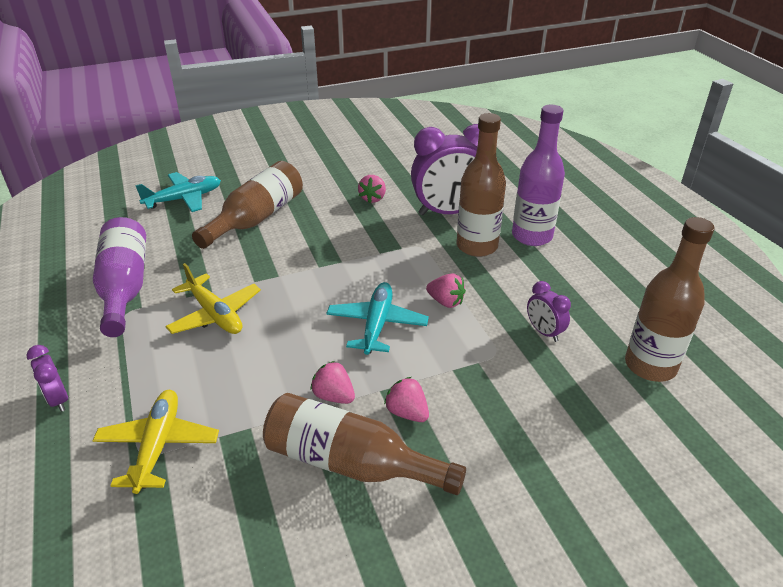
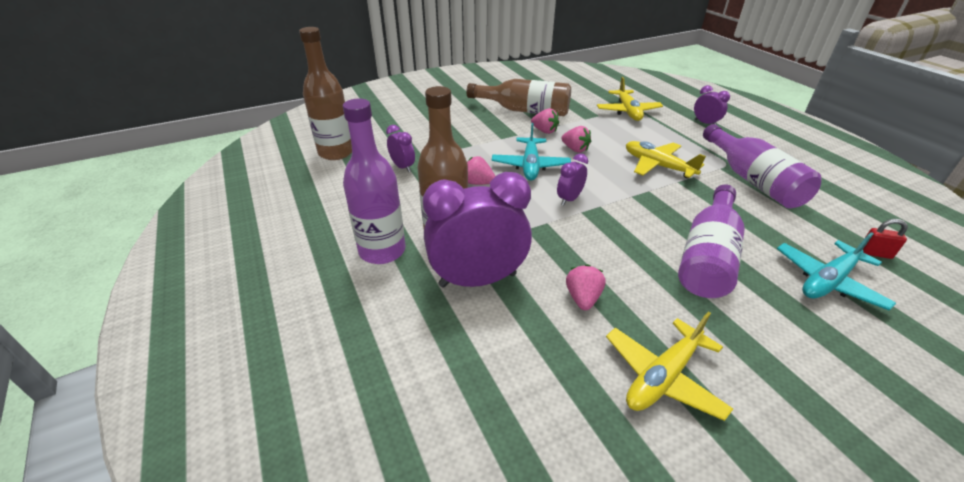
camera: 175 degrees right, 0 degrees up
brown bottle [192,161,303,249] -> purple bottle [678,185,745,298]
pink strawberry [384,377,429,422] -> pink strawberry moved to [561,126,591,153]
none -> purple clock [557,154,588,206]
none -> yellow plane [606,312,733,421]
none -> red padlock [863,219,908,259]

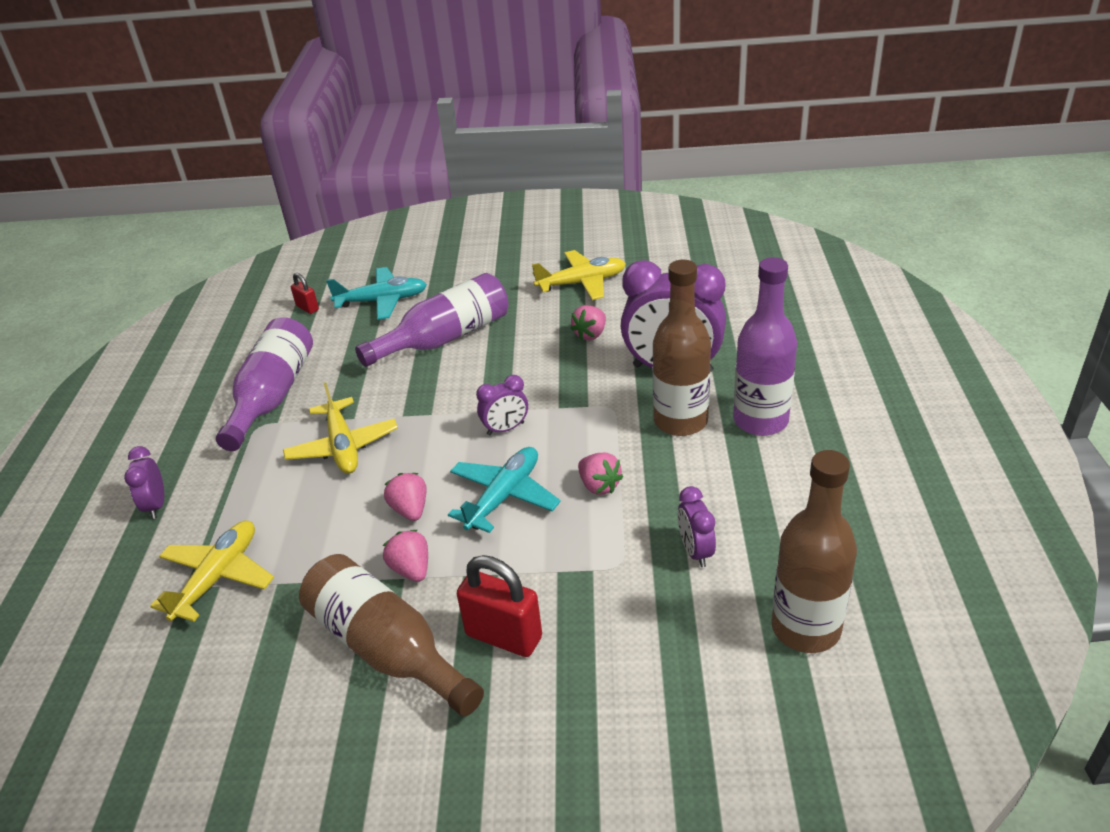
camera: 150 degrees left, 0 degrees up
none -> red padlock [457,555,542,657]

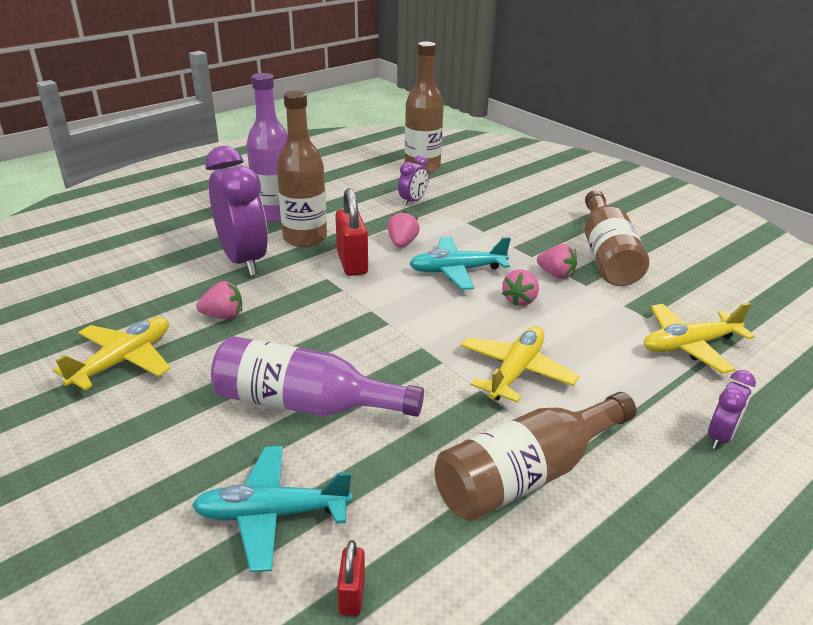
camera: 135 degrees left, 5 degrees down
purple bottle [216,317,313,451] -> brown bottle [434,392,636,521]
turquoise plane [326,267,427,320] -> turquoise plane turned 45 degrees counterclockwise [192,446,352,572]
pink strawberry [383,530,428,582] -> pink strawberry turned 75 degrees counterclockwise [537,244,577,279]
red padlock [457,555,542,657] -> red padlock moved to [335,188,368,276]
purple clock [476,375,528,435] -> none
yellow plane [532,250,626,300] -> yellow plane turned 90 degrees clockwise [53,317,171,390]

